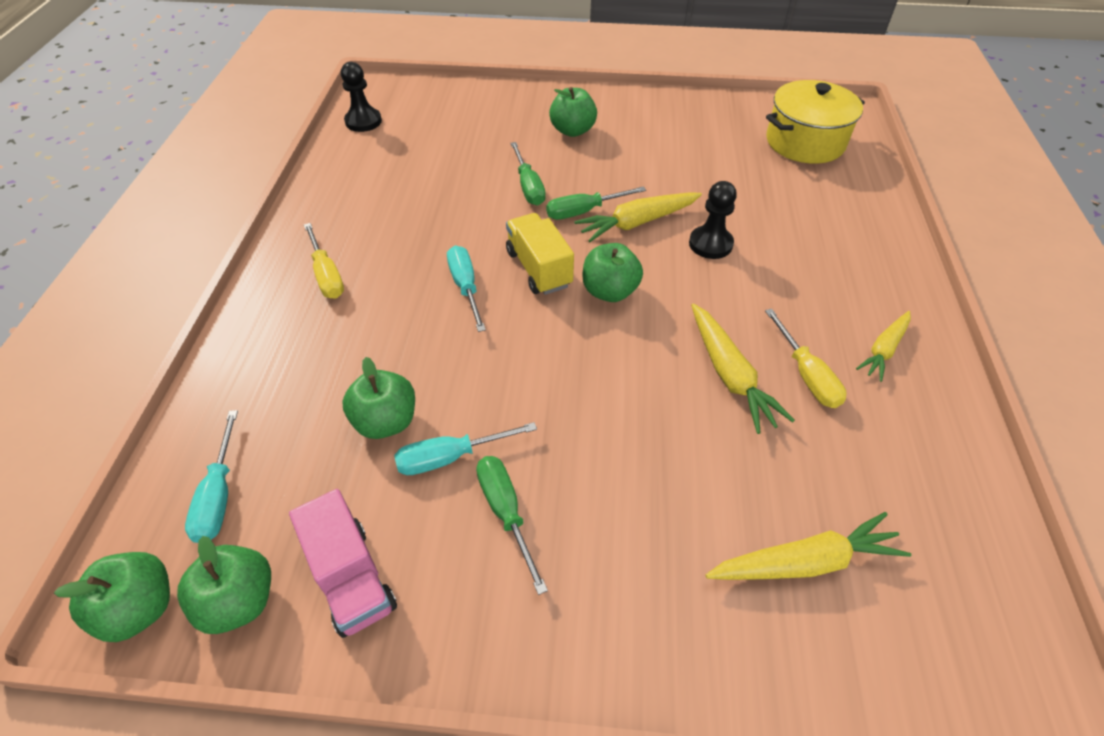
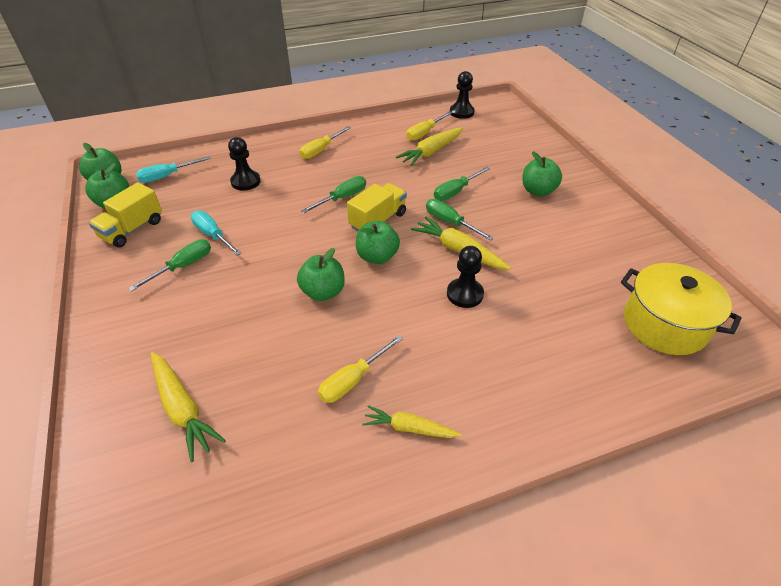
camera: 65 degrees right, 5 degrees down
pink truck [289,489,397,638] -> yellow truck [89,182,162,248]
green apple [342,357,415,439] -> green apple moved to [297,248,345,301]
turquoise screwdriver [447,246,486,332] -> green screwdriver [301,176,366,213]
yellow carrot [691,304,795,434] -> yellow carrot moved to [396,128,463,166]
none -> black pawn [228,137,261,191]
none -> yellow screwdriver [406,111,452,141]

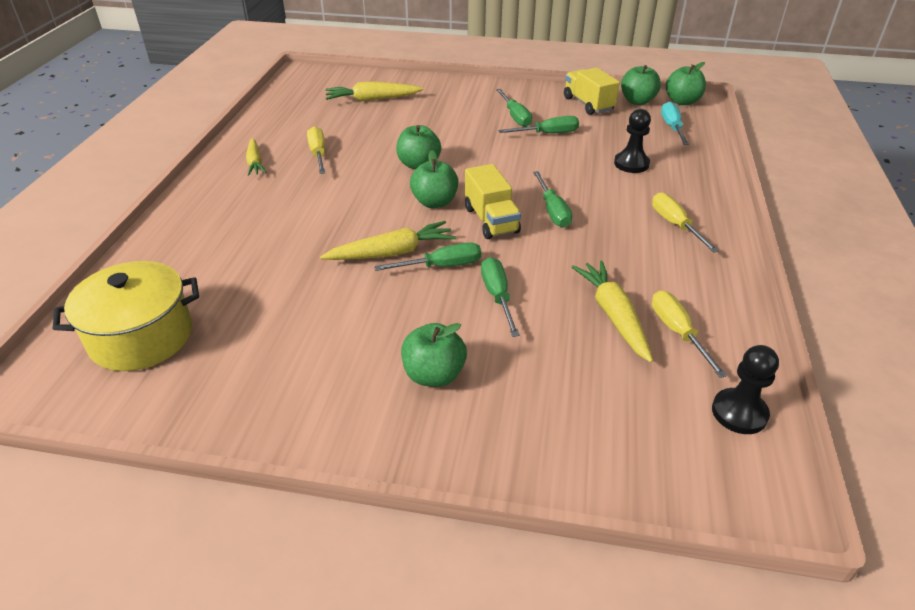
camera: 120 degrees right, 5 degrees down
turquoise screwdriver [191,211,241,256] -> green screwdriver [498,116,579,133]
yellow carrot [362,405,462,438] -> yellow carrot turned 120 degrees clockwise [246,138,267,176]
black pawn [447,246,484,308] -> none

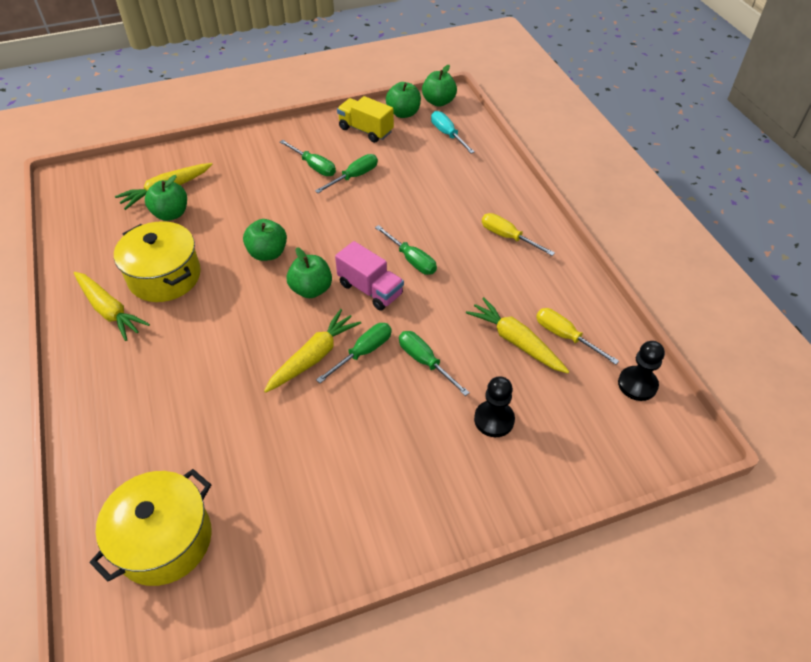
camera: 30 degrees left, 10 degrees up
yellow carrot [246,138,267,176] -> yellow carrot [74,272,150,341], size x1.51
yellow screwdriver [307,126,325,174] -> yellow pot [114,221,201,302]
green apple [401,323,467,387] -> green apple moved to [145,175,187,221]
yellow truck [465,164,521,239] -> pink truck [335,241,404,311]
black pawn [614,109,651,173] -> black pawn moved to [474,376,515,437]

